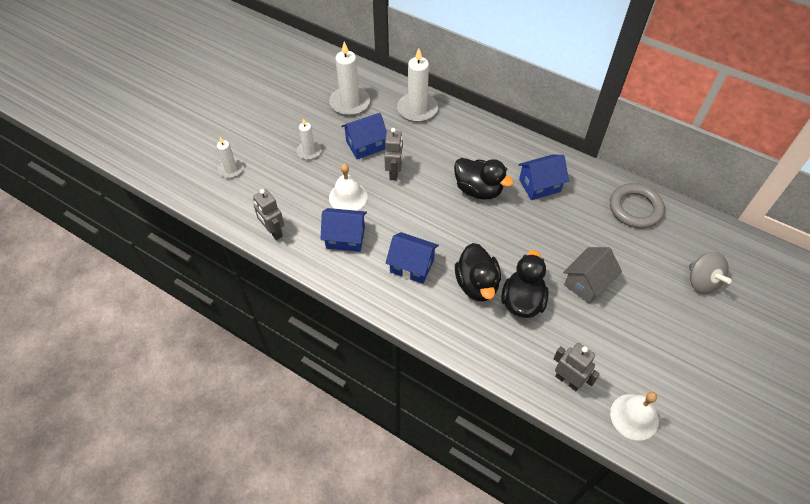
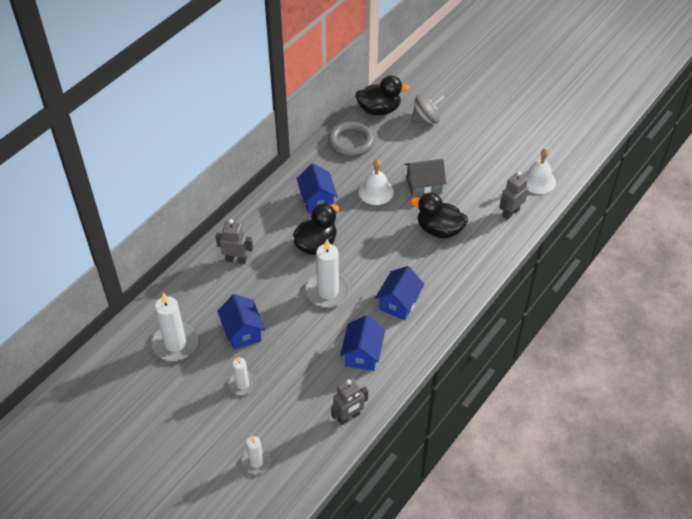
camera: 85 degrees left, 5 degrees down
white bell [329,164,368,211] -> white bell moved to [358,160,394,205]
grey robot [384,128,403,181] -> grey robot moved to [216,219,253,264]
white candle [397,48,438,122] -> white candle moved to [306,239,350,307]
black duck [455,243,501,301] -> black duck moved to [355,76,410,115]
grey house [563,247,622,304] -> grey house turned 60 degrees counterclockwise [405,159,446,198]

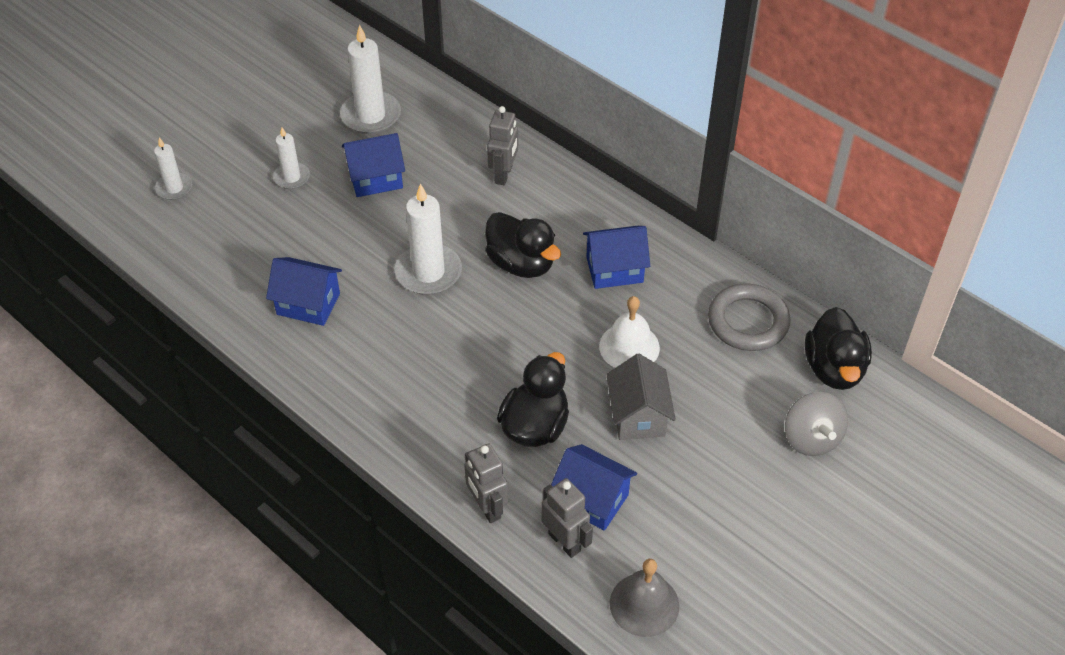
camera: 95 degrees right, 0 degrees up
grey robot [331,378,368,425] -> grey robot moved to [464,443,508,523]
blue house [375,266,425,320] -> blue house moved to [551,444,637,531]
white bell [522,149,556,194] -> grey bell [610,559,679,637]

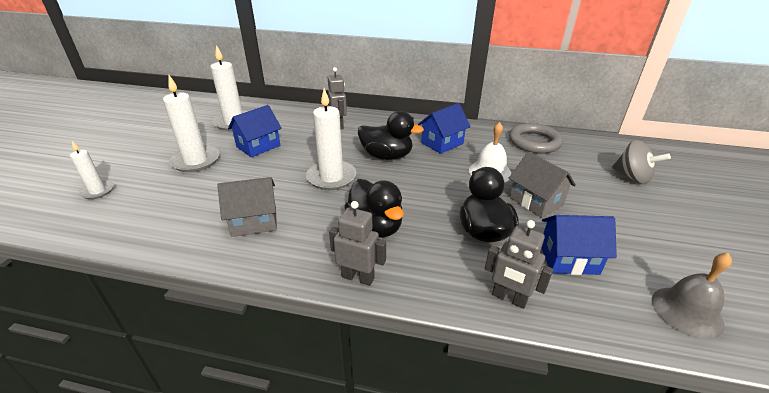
camera: 30 degrees left, 15 degrees down
blue house [266,257,342,326] -> grey house [217,177,277,237]
white candle [273,127,310,189] -> white candle [163,75,220,172], size x1.72
grey robot [542,478,593,558] -> grey robot moved to [329,201,386,286]
black duck [805,307,872,390] -> black duck moved to [344,179,404,238]

